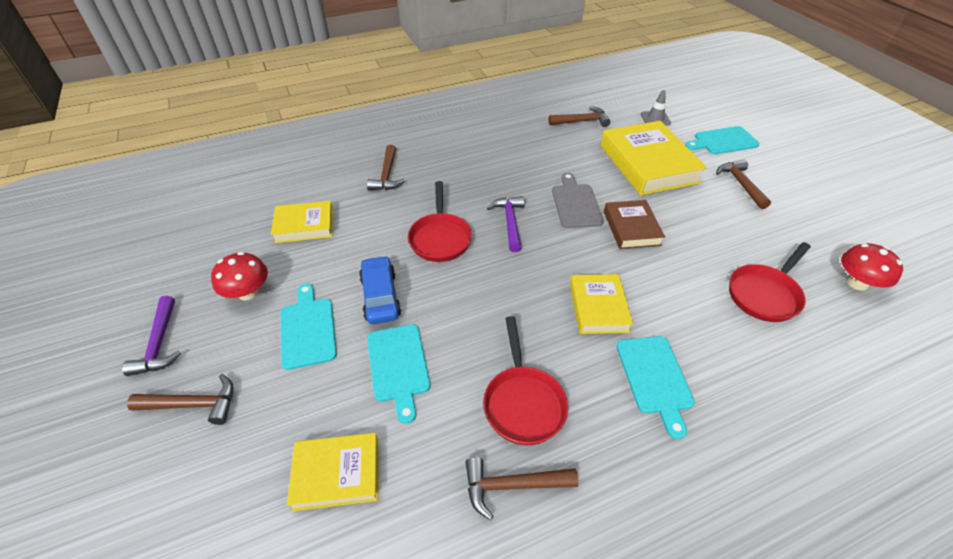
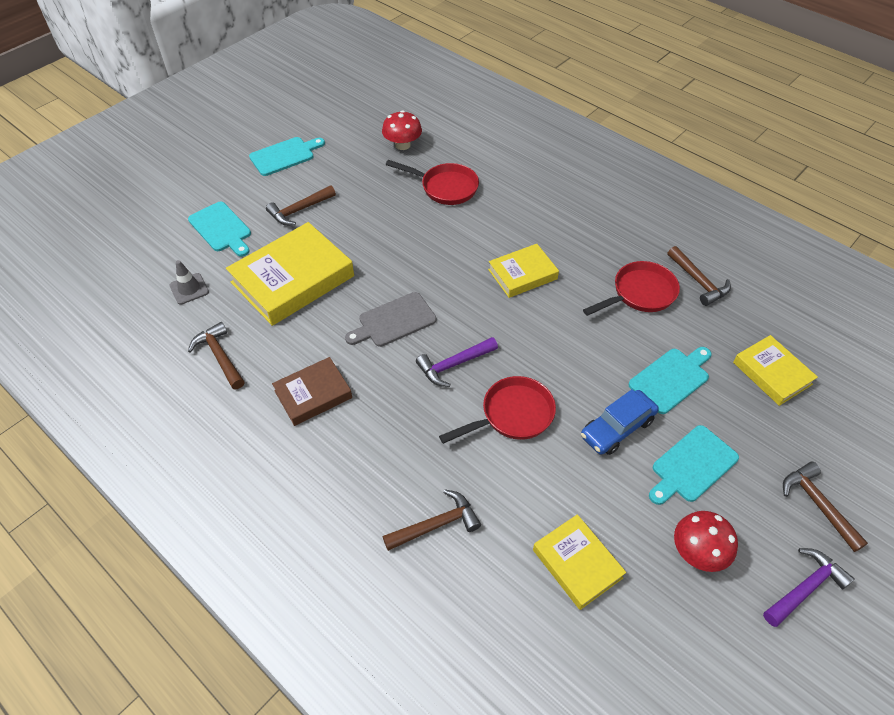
camera: 115 degrees left, 5 degrees up
brown book [604,200,665,249] -> brown book moved to [272,357,352,426]
turquoise cutting board [616,336,695,439] -> turquoise cutting board moved to [249,137,325,176]

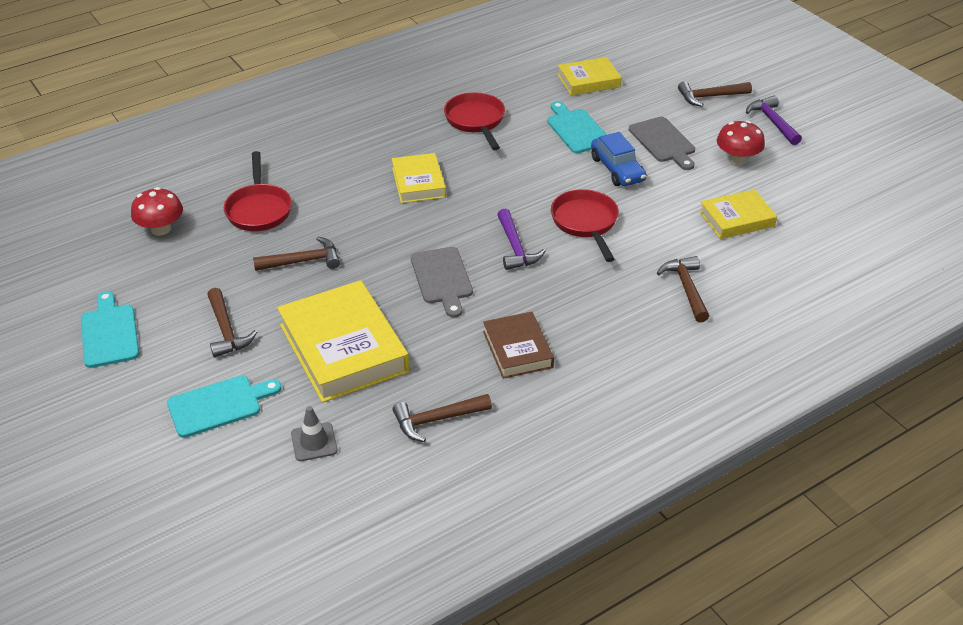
camera: 75 degrees left, 10 degrees down
red pan [386,160,479,205] -> red pan turned 135 degrees clockwise [224,151,292,231]
turquoise cutting board [649,425,739,505] -> grey cutting board [629,117,695,170]
brown hammer [668,246,731,306] -> brown hammer moved to [253,237,340,271]

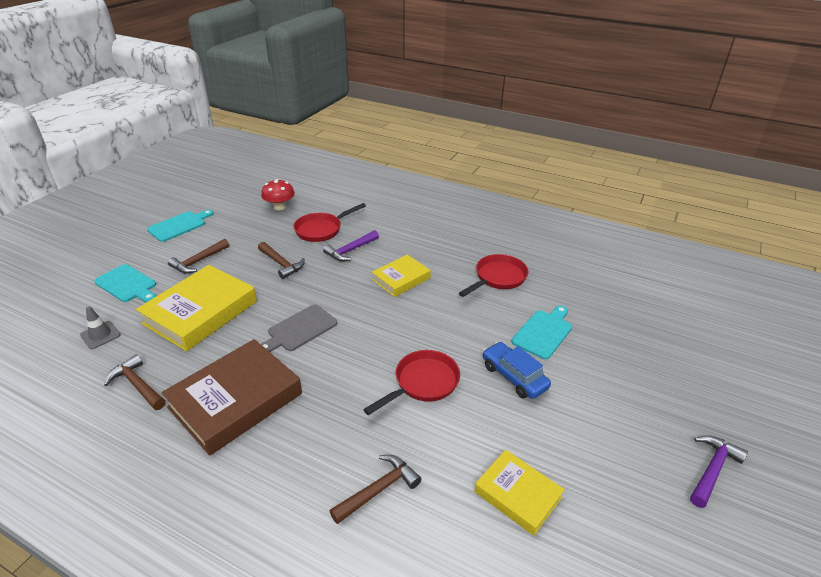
camera: 60 degrees right, 5 degrees down
brown book [483,312,554,379] -> brown book [161,339,302,456], size x1.75
purple hammer [497,209,545,270] -> purple hammer moved to [323,230,379,261]
yellow book [557,57,621,96] -> none
blue car [591,132,646,186] -> blue car turned 105 degrees clockwise [483,342,551,399]
grey cutting board [629,117,695,170] -> none
brown hammer [678,81,752,107] -> none
red mushroom [717,121,765,165] -> none

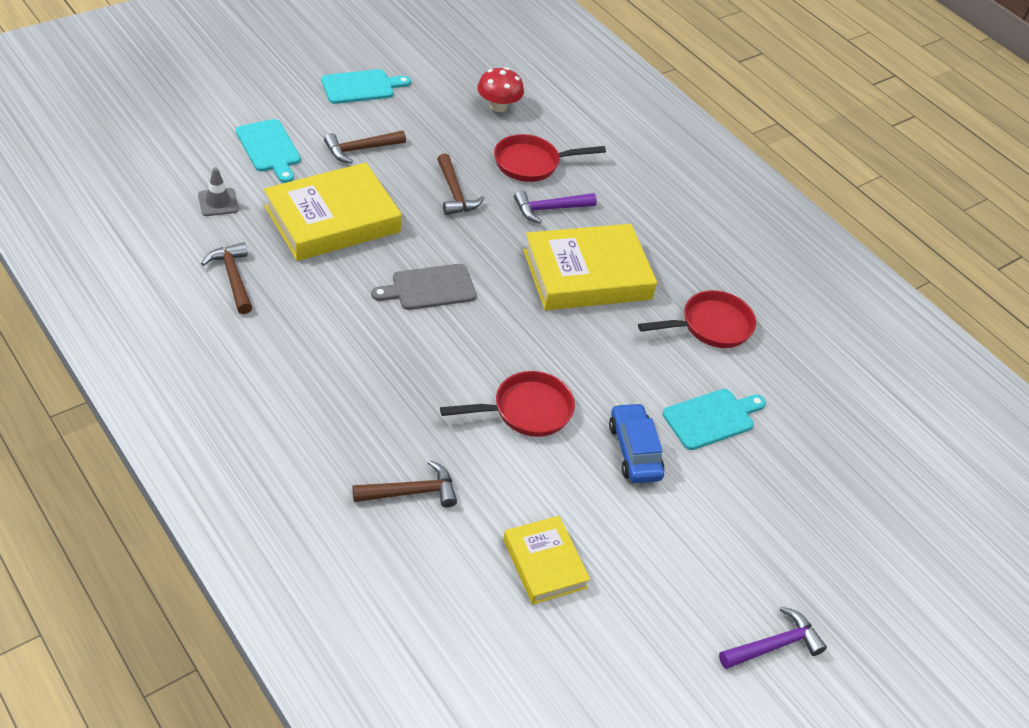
camera: 20 degrees right, 10 degrees up
brown book [161,339,302,456] -> none
yellow book [372,255,431,297] -> yellow book [523,224,657,310], size x1.75

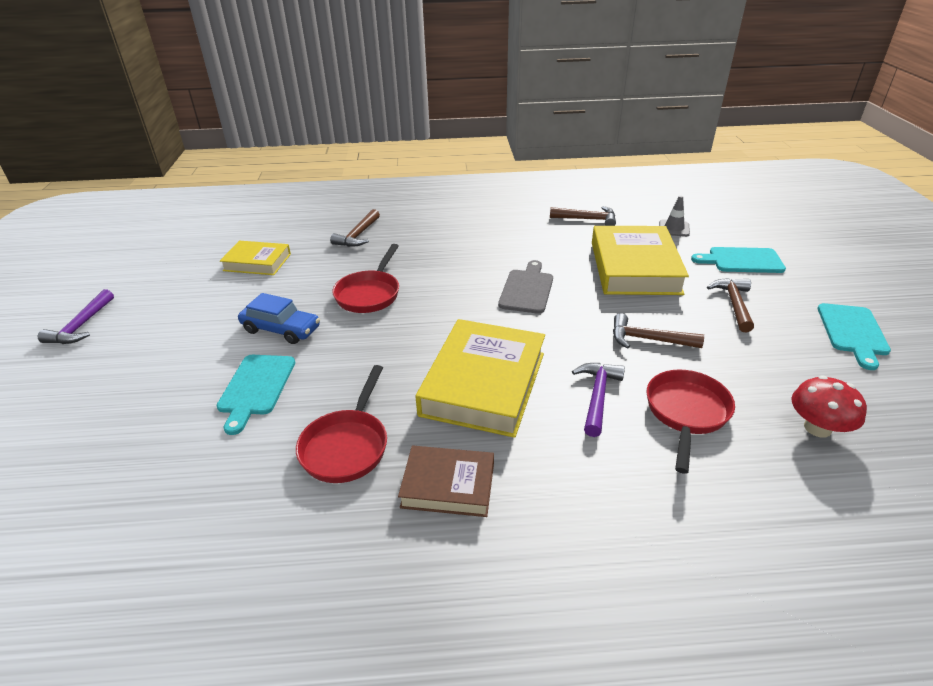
camera: 130 degrees right, 10 degrees down
none -> brown book [398,446,494,517]

